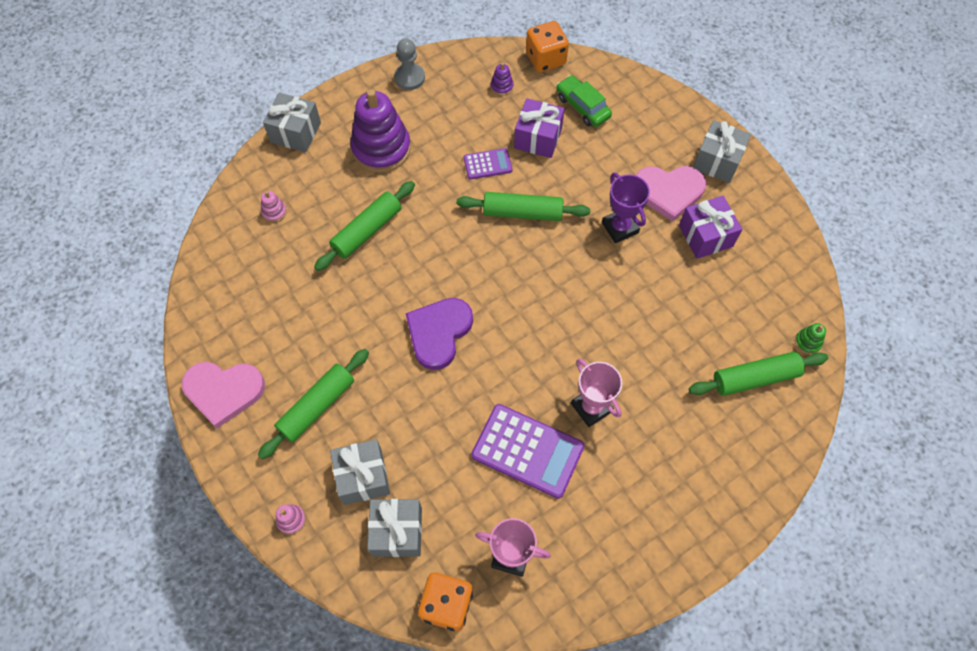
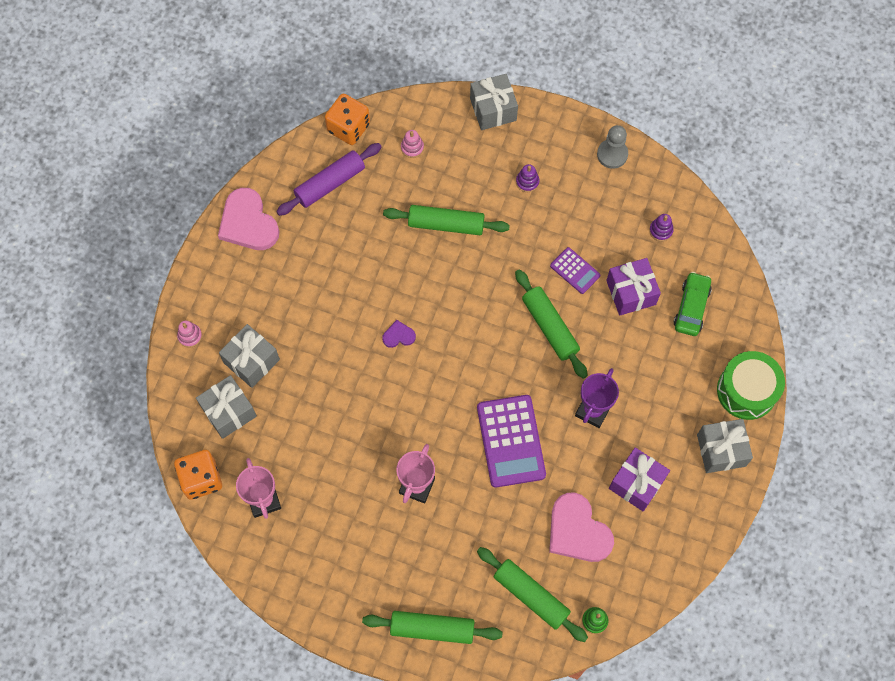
camera: 55 degrees right, 5 degrees up
green rolling pin [258,349,369,459] -> green rolling pin moved to [362,611,503,644]
purple stacking toy [350,89,411,173] -> purple stacking toy [516,164,539,192], size x0.40
purple heart [406,298,473,370] -> purple heart [382,320,416,348], size x0.47
purple calculator [471,404,585,498] -> purple calculator moved to [477,395,546,488]
orange dice [526,21,569,72] -> orange dice moved to [325,94,370,145]
pink heart [636,166,706,222] -> pink heart moved to [549,492,614,562]
none -> purple rolling pin [276,143,382,216]
none -> green drum [717,351,785,420]

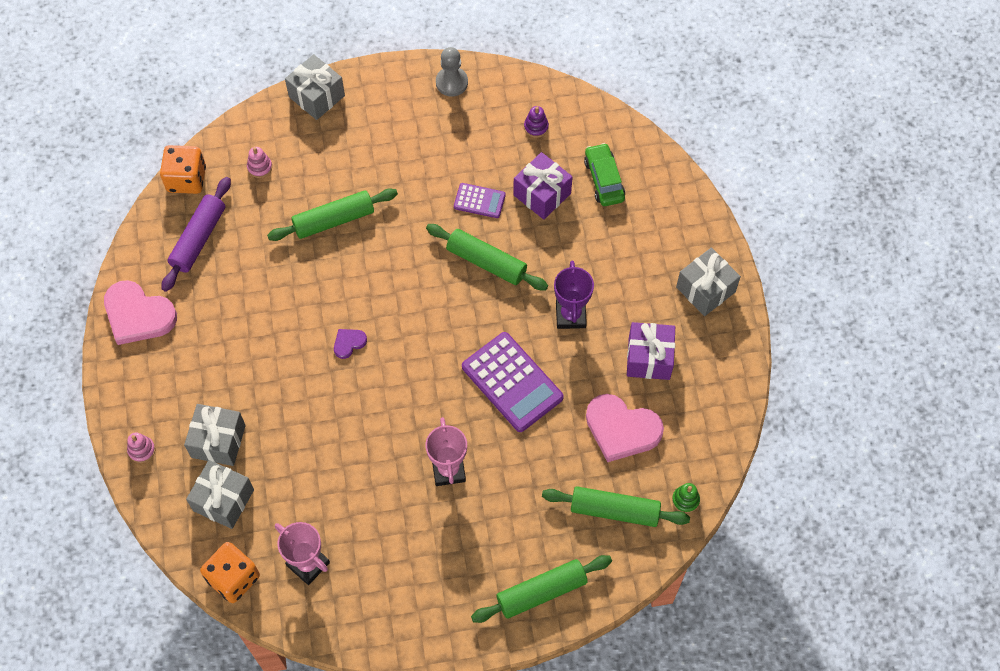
camera: 30 degrees left, 5 degrees down
purple stacking toy [516,164,539,192] -> none
green drum [717,351,785,420] -> none

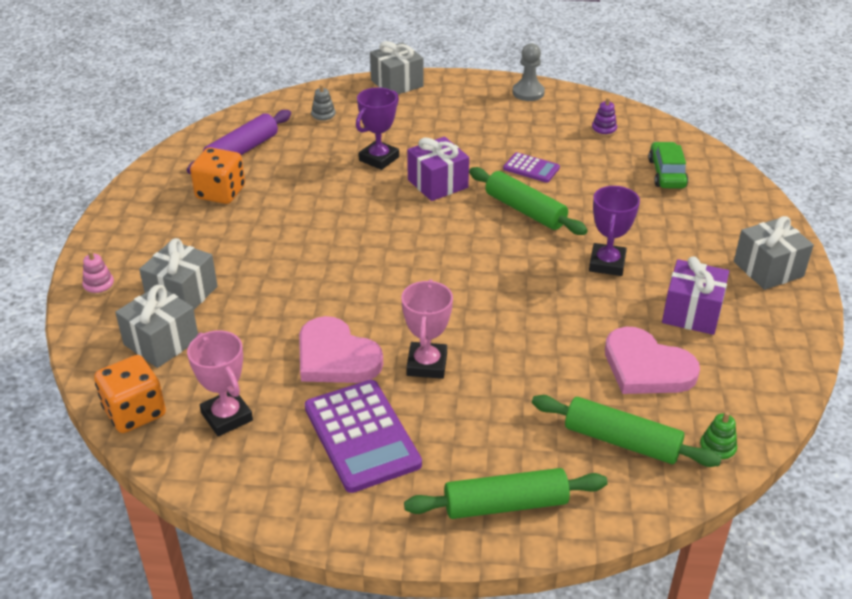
camera: 15 degrees right, 25 degrees down
pink heart [104,280,177,345] -> pink heart moved to [299,316,383,383]
orange dice [160,145,206,194] -> orange dice moved to [190,147,245,204]
pink stacking toy [247,147,272,178] -> grey stacking toy [311,84,336,123]
green rolling pin [267,188,398,241] -> purple trophy [356,87,399,170]
purple heart [334,329,367,359] -> none
purple calculator [462,332,564,432] -> purple calculator moved to [305,380,422,493]
purple gift [513,152,573,220] -> purple gift moved to [407,137,469,201]

